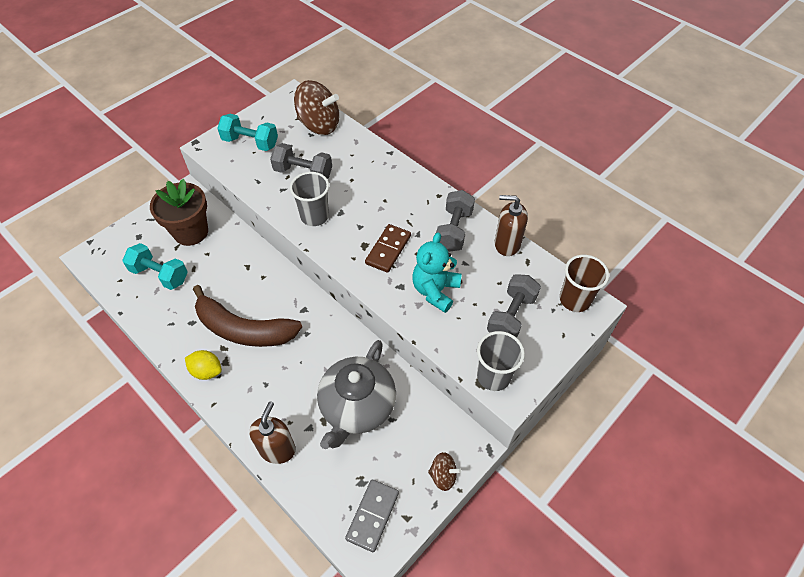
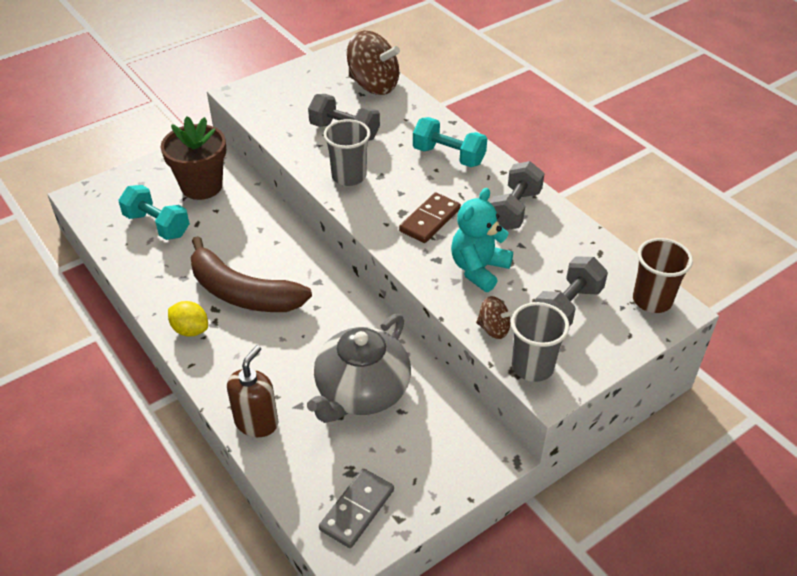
camera: 10 degrees right, 10 degrees down
turquoise dumbbell [217,114,278,151] -> turquoise dumbbell moved to [413,117,487,167]
brown spinning top [428,452,461,491] -> brown spinning top moved to [476,296,515,339]
brown soap dispenser [495,195,528,256] -> none

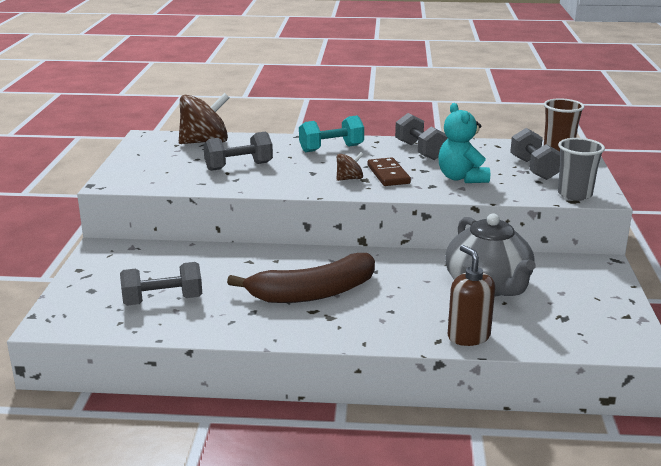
camera: 50 degrees left, 20 degrees down
turquoise dumbbell [118,185,190,240] -> grey dumbbell [120,262,202,306]
brown flower pot [161,116,226,200] -> none
yellow lemon [168,301,208,337] -> none
grey domino [319,469,394,548] -> none
grey cup [323,119,371,186] -> none
brown spinning top [476,296,515,339] -> brown spinning top moved to [337,152,364,181]

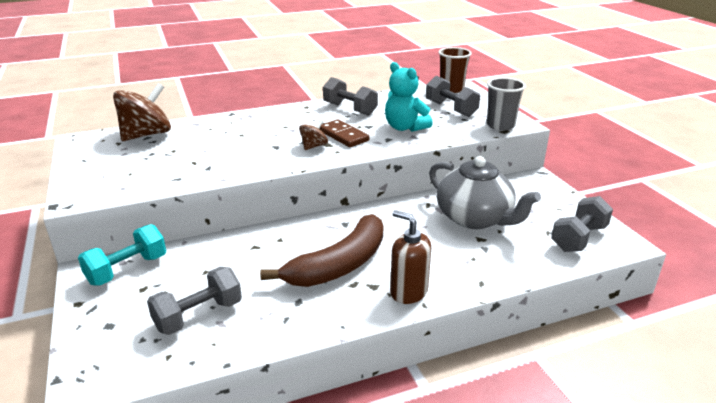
camera: 25 degrees left, 5 degrees up
grey dumbbell [203,131,273,171] -> grey dumbbell moved to [551,196,613,252]
turquoise dumbbell [299,115,364,152] -> turquoise dumbbell moved to [78,224,166,286]
brown soap dispenser [448,245,495,346] -> brown soap dispenser moved to [390,210,431,304]

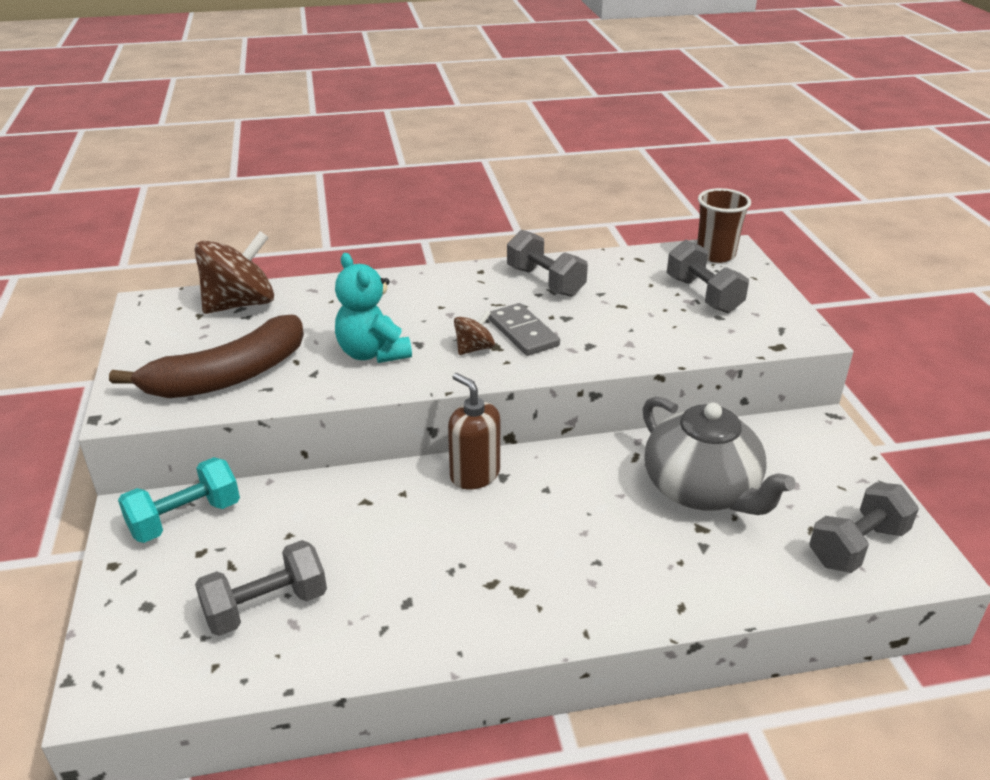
camera: 10 degrees right, 5 degrees up
brown banana [260,214,383,287] -> brown banana moved to [109,315,304,398]
brown domino [319,120,369,147] -> grey domino [488,303,560,356]
turquoise teddy bear [385,62,433,132] -> turquoise teddy bear moved to [335,253,412,363]
brown soap dispenser [390,210,431,304] -> brown soap dispenser moved to [448,373,500,490]
grey cup [487,77,526,131] -> none

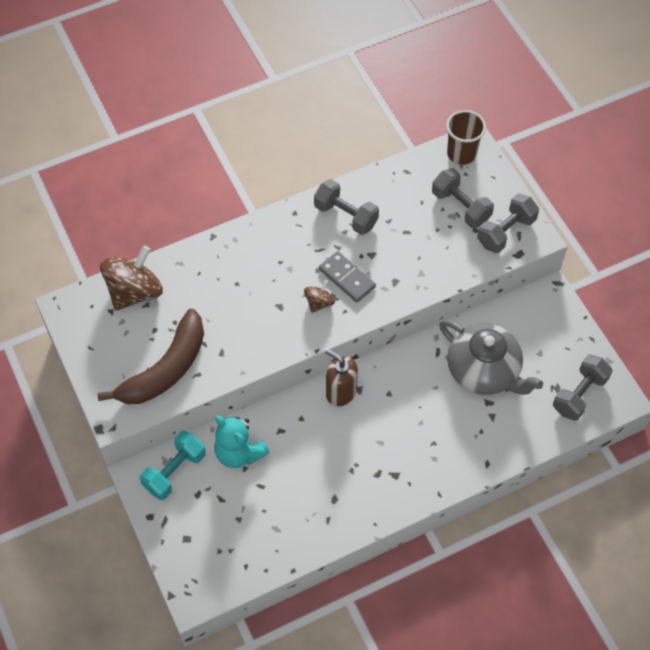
camera: 15 degrees left, 25 degrees up
grey dumbbell [195,540,327,636] -> grey dumbbell moved to [477,194,539,253]
turquoise teddy bear [335,253,412,363] -> turquoise teddy bear moved to [214,416,270,468]

